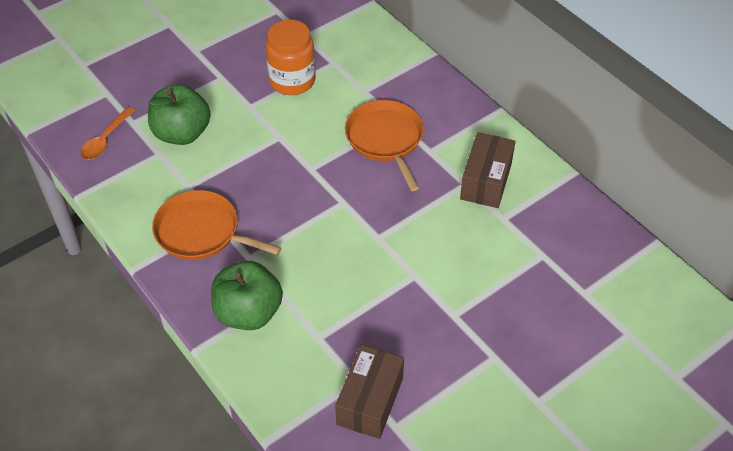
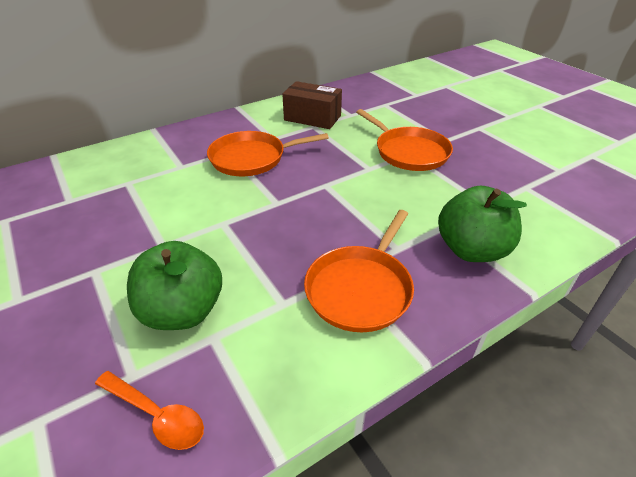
camera: 85 degrees left, 10 degrees down
orange jar [266,20,315,95] -> none
brown box [335,345,404,439] -> none
none -> orange pan [356,109,453,171]

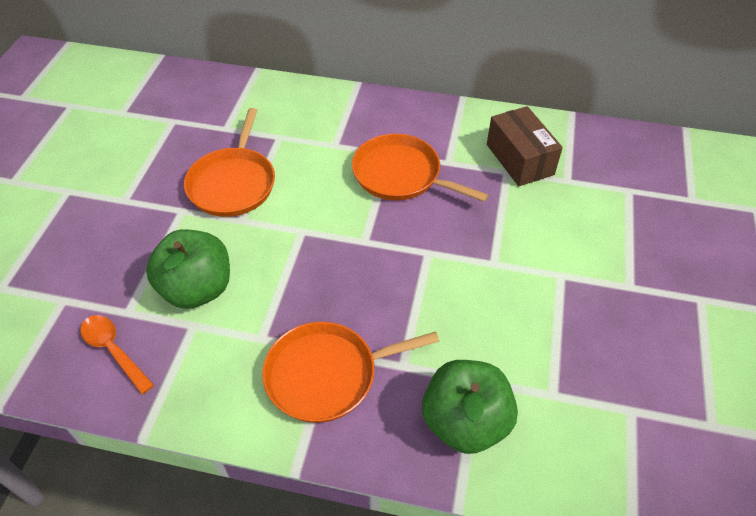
camera: 45 degrees right, 10 degrees up
orange spoon [95,371,204,450] -> orange spoon turned 150 degrees clockwise [80,315,154,394]
orange pan [356,109,453,171] -> orange pan moved to [184,108,275,217]

